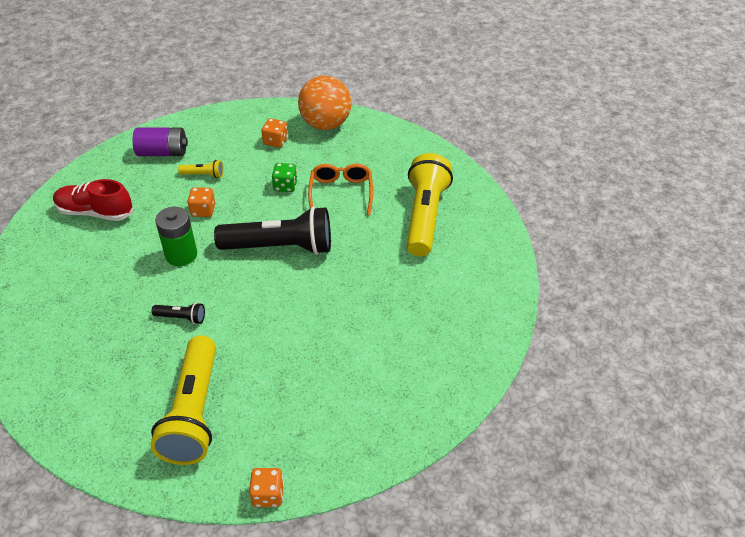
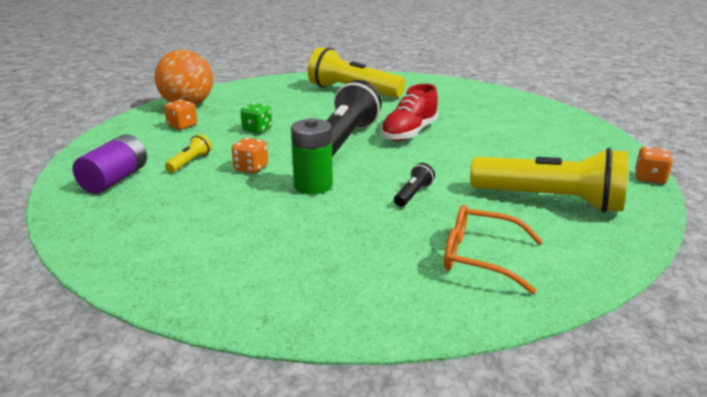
camera: 70 degrees left, 20 degrees down
red shoe [53,179,133,221] -> red shoe moved to [381,84,439,141]
orange glasses [308,164,373,216] -> orange glasses moved to [444,205,543,294]

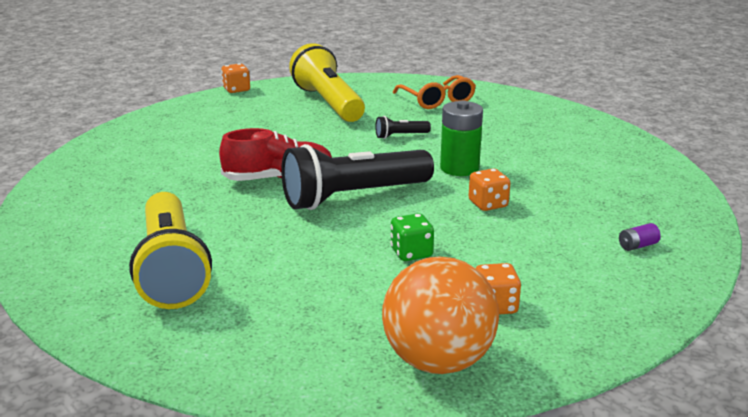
camera: 135 degrees left, 0 degrees up
purple battery [73,134,147,194] -> purple battery [619,223,661,251], size x0.45
yellow flashlight [165,134,212,173] -> none

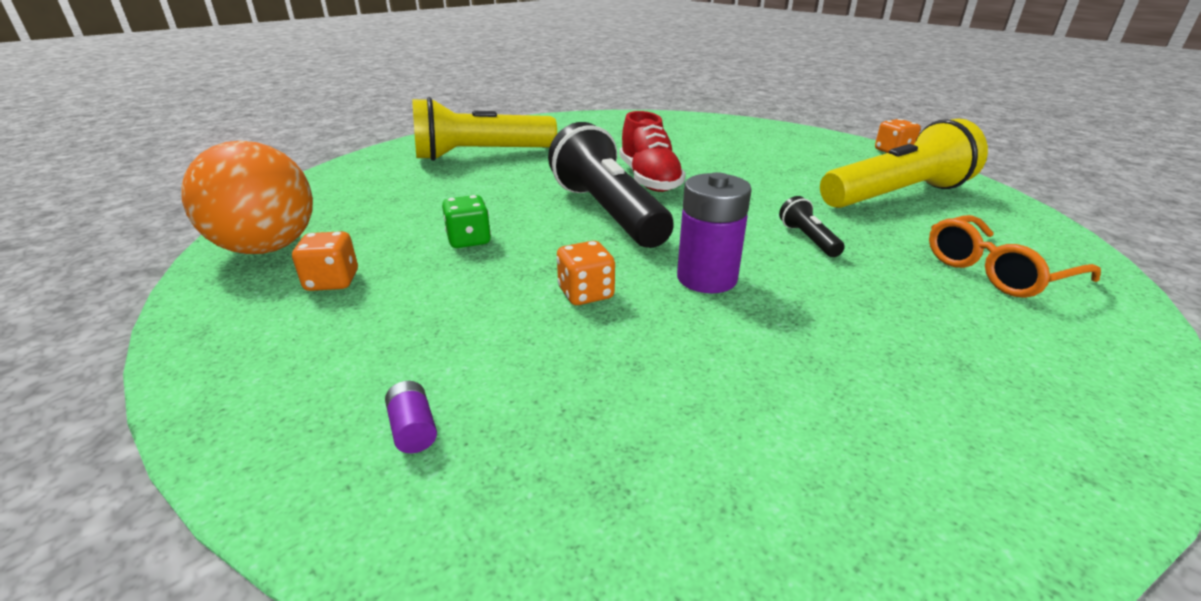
camera: 90 degrees right, 5 degrees up
green battery [440,101,483,176] -> purple battery [677,172,752,293]

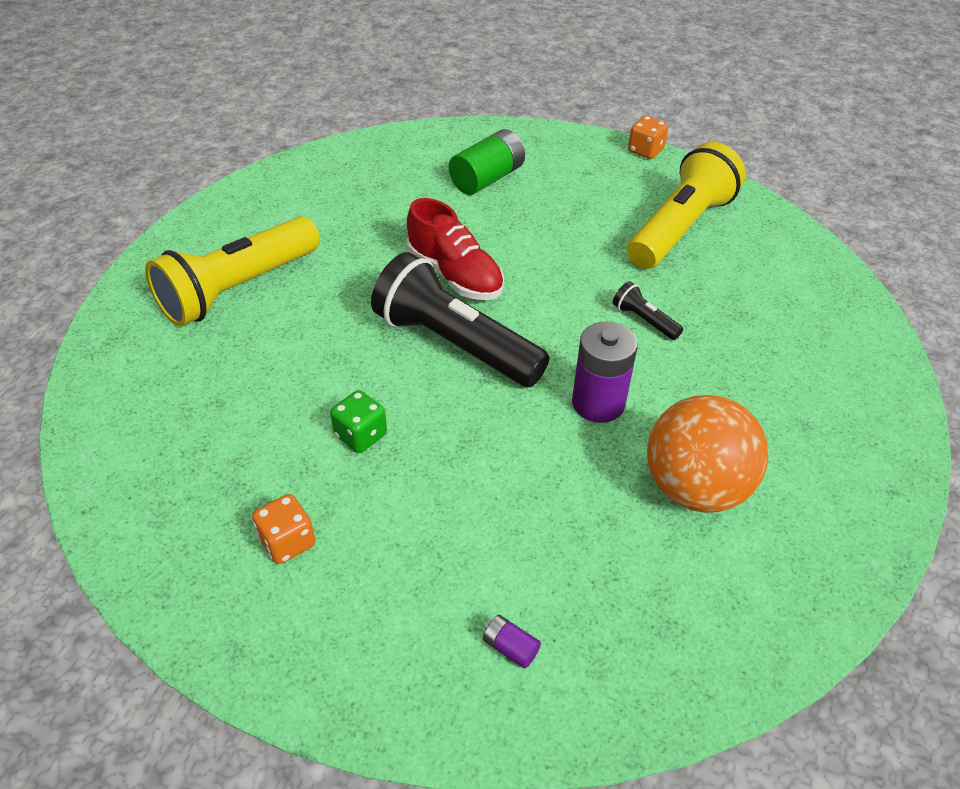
camera: 30 degrees left, 15 degrees up
orange ball [181,141,313,254] -> orange ball moved to [647,395,768,513]
orange dice [556,241,615,305] -> none
orange glasses [929,215,1101,298] -> none
none -> green battery [449,129,525,195]

